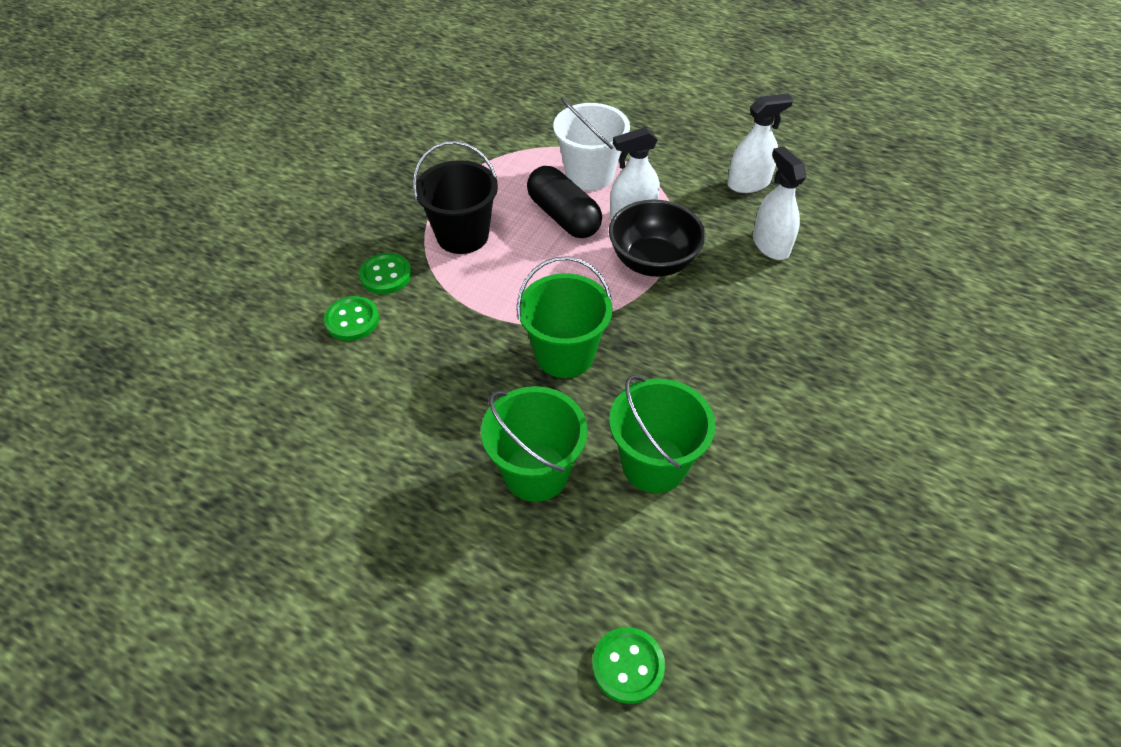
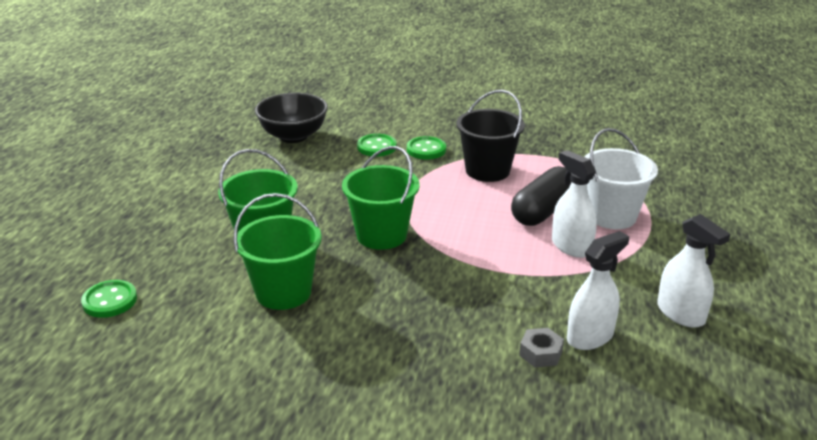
camera: 75 degrees right, 20 degrees down
black bowl [609,200,705,277] -> black bowl moved to [255,93,328,143]
none -> grey nut [519,328,564,368]

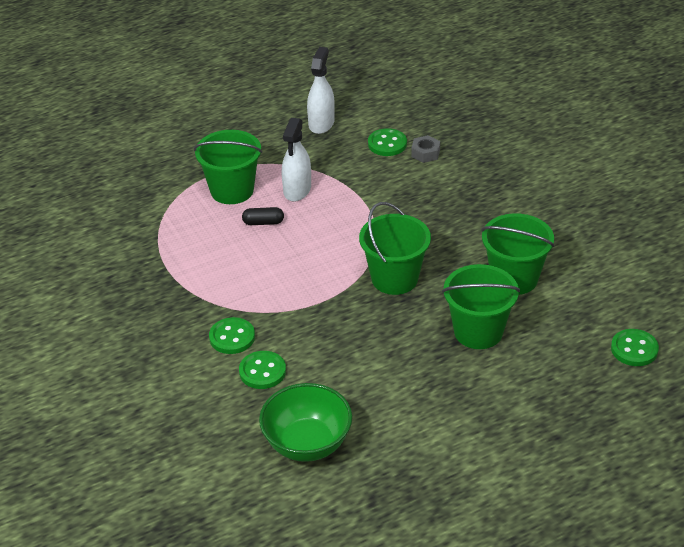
camera: 130 degrees left, 10 degrees up
black bowl [255,93,328,143] -> green bowl [259,383,352,462]
black bucket [456,90,525,182] -> none
black capsule [511,166,571,226] -> black capsule [242,207,284,225], size x0.49
white spray bottle [567,231,629,350] -> green button [368,128,407,156]
white bucket [584,128,658,229] -> green bucket [194,130,262,204]

